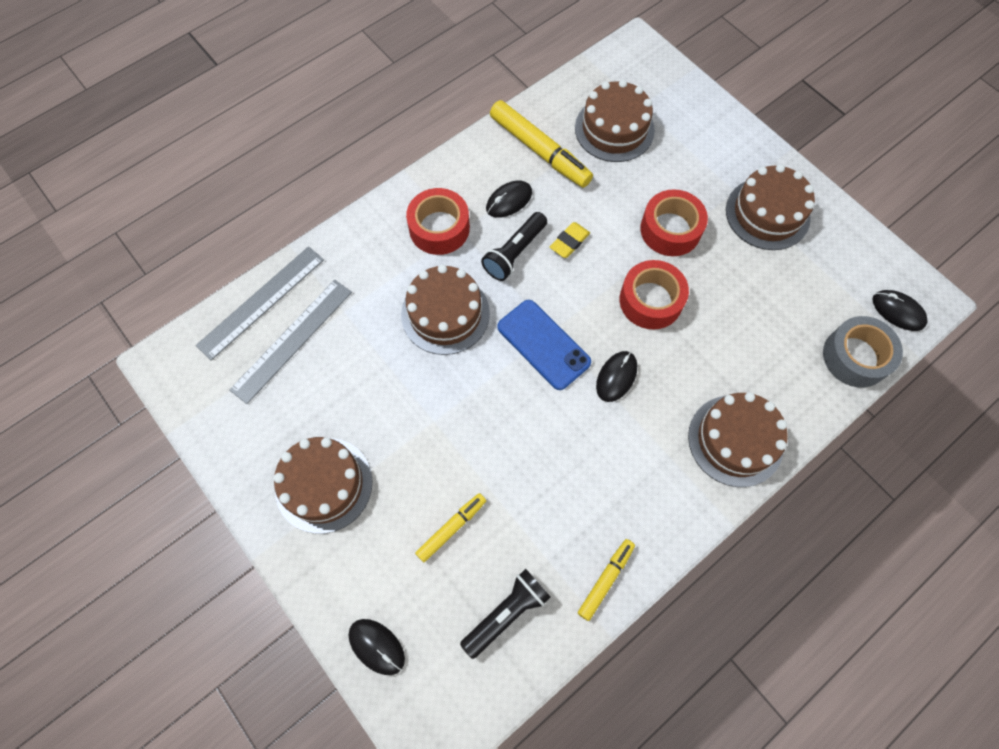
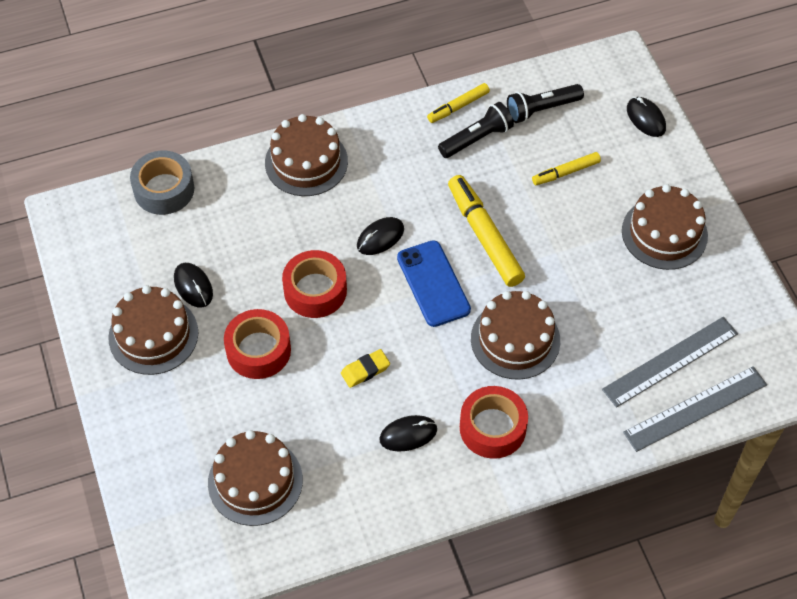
camera: 160 degrees left, 10 degrees down
black flashlight [481,212,547,281] -> black flashlight moved to [438,102,514,158]
yellow marker [490,100,593,188] -> yellow marker moved to [448,175,525,287]
black mouse [872,290,928,331] -> black mouse moved to [174,263,213,308]

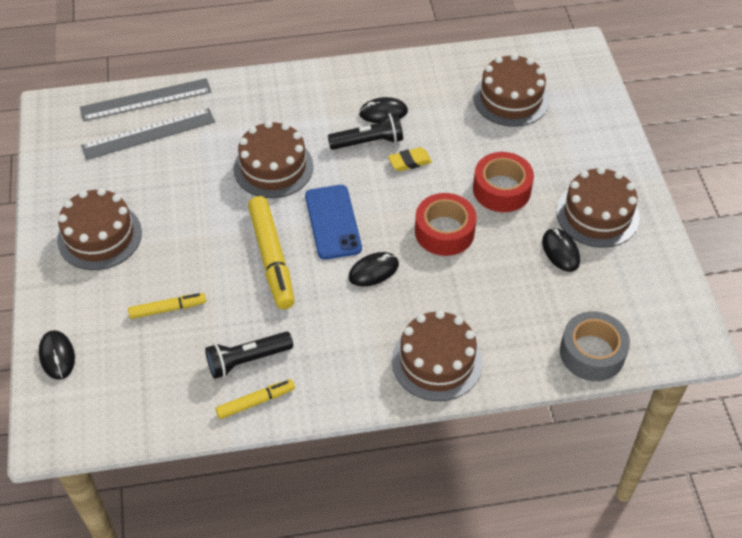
camera: 170 degrees left, 5 degrees down
red tape [460,386,528,459] -> none
black flashlight [507,84,584,123] -> black flashlight moved to [328,113,403,150]

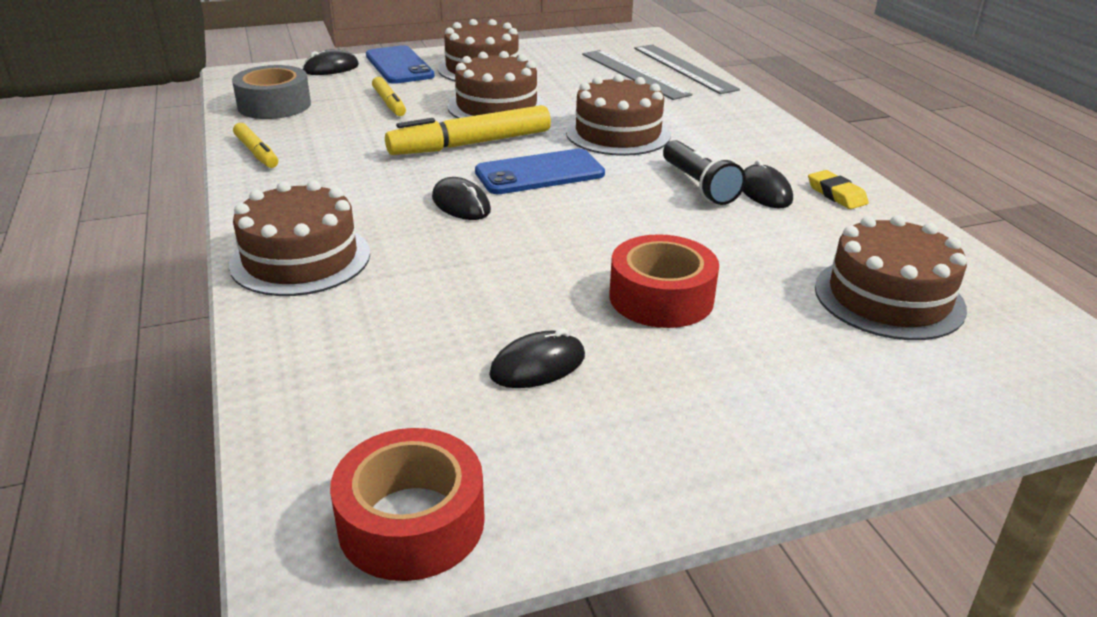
camera: 80 degrees right, 20 degrees down
black flashlight [205,332,293,379] -> none
yellow eraser [388,147,432,171] -> yellow eraser moved to [808,170,869,209]
red tape [415,193,477,256] -> red tape moved to [330,428,485,581]
brown cake [556,167,640,248] -> brown cake moved to [447,51,546,118]
grey tape [560,311,630,381] -> grey tape moved to [232,65,311,119]
none -> blue phone [366,45,435,84]

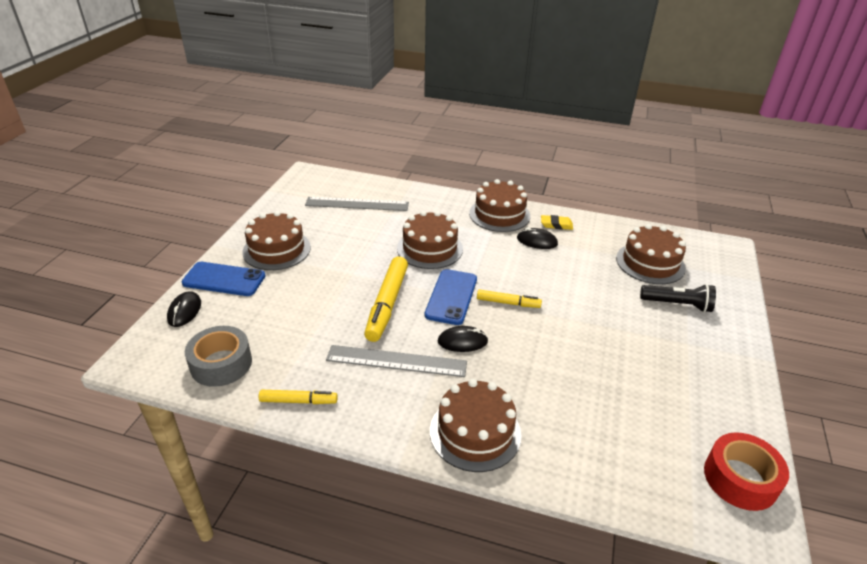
camera: 55 degrees left, 5 degrees up
yellow marker [372,77,406,116] -> yellow marker moved to [477,290,542,308]
brown cake [447,51,546,118] -> brown cake moved to [469,179,530,232]
black mouse [489,328,585,388] -> none
red tape [609,234,719,328] -> none
grey ruler [634,44,740,94] -> grey ruler moved to [326,345,467,377]
black flashlight [663,140,746,205] -> black flashlight moved to [640,284,716,312]

